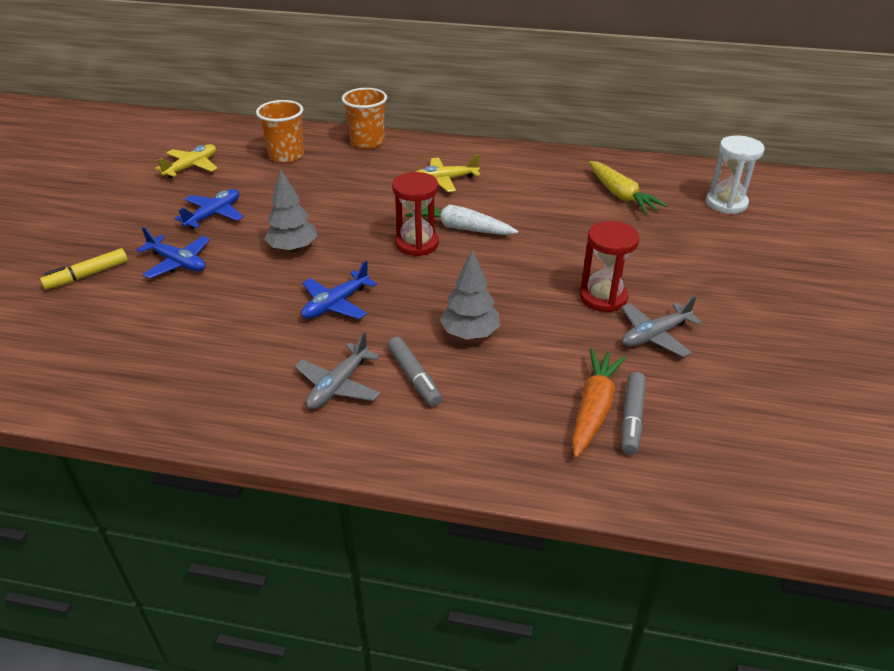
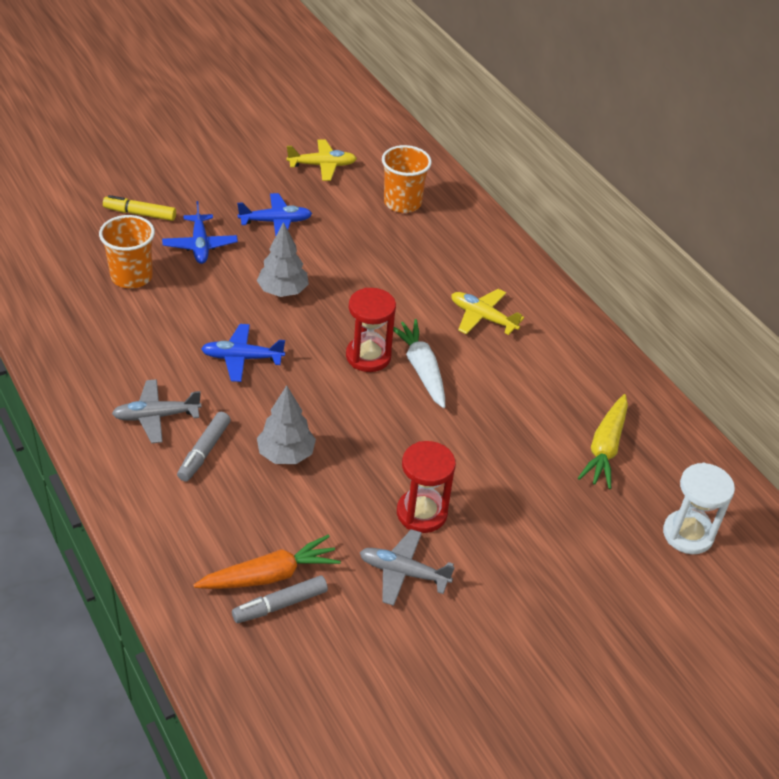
camera: 45 degrees right, 5 degrees up
orange cup [342,88,387,149] -> orange cup moved to [99,215,155,288]

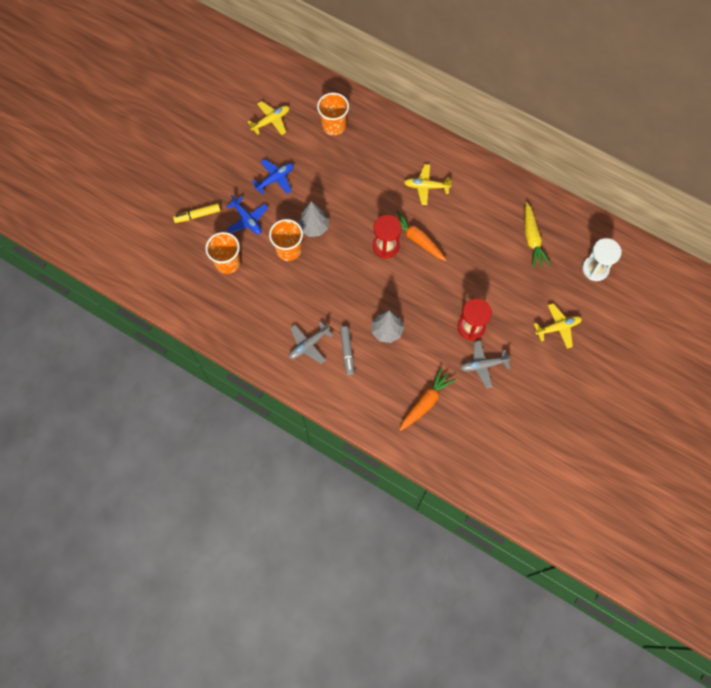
camera: 25 degrees left, 25 degrees up
blue plane [201,324,285,382] -> none
grey marker [232,575,328,623] -> none
white carrot [393,319,445,408] -> orange carrot [397,210,446,261]
none -> orange cup [269,219,303,261]
none -> yellow plane [534,303,582,349]

